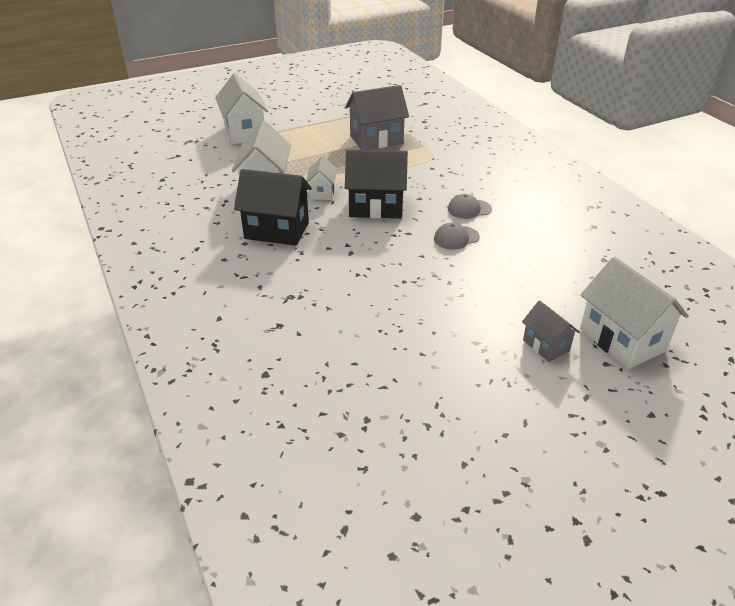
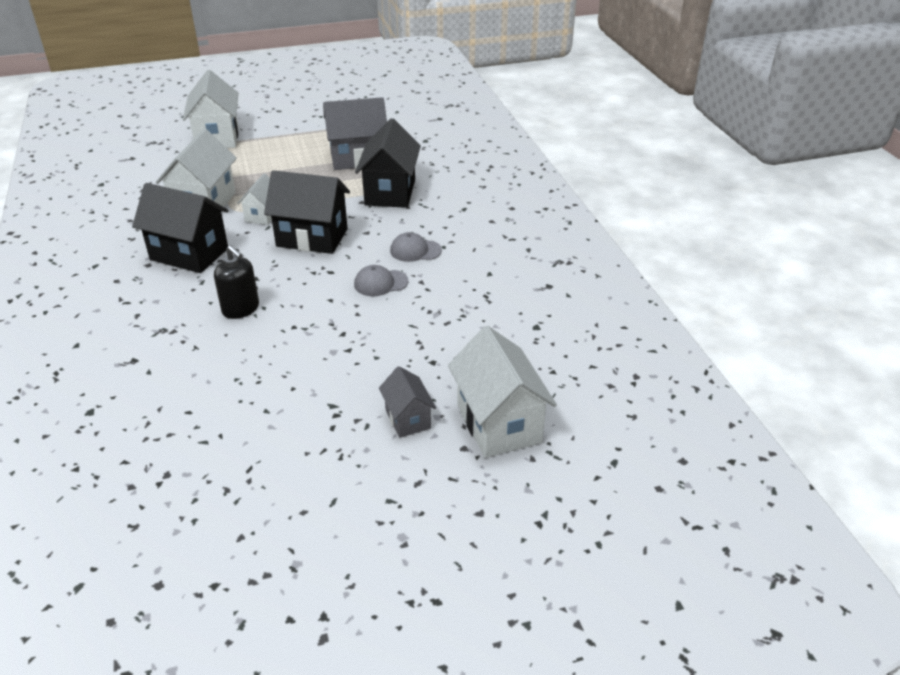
camera: 10 degrees right, 0 degrees up
none -> black soap dispenser [214,245,259,319]
none -> black house [355,118,421,208]

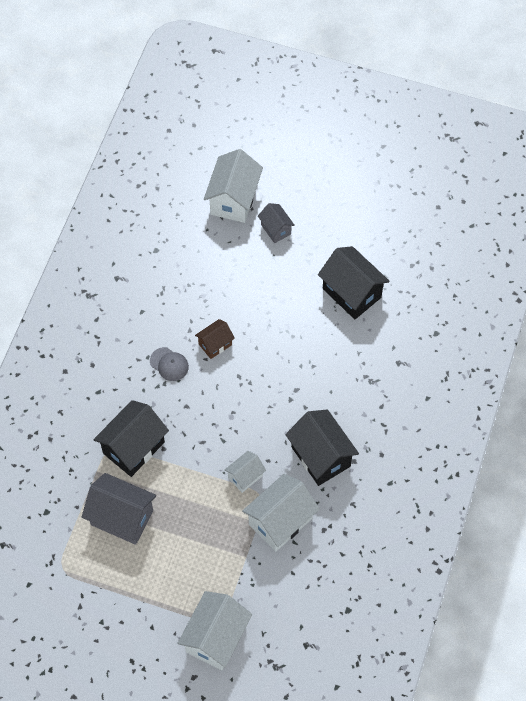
camera: 145 degrees left, 25 degrees up
black soap dispenser [214,245,259,319] -> none
black house [264,170,350,254] -> black house moved to [318,246,390,319]
grey cap [354,265,408,296] -> brown house [195,319,235,359]
grey house [379,366,436,438] -> grey house turned 45 degrees counterclockwise [258,203,295,243]

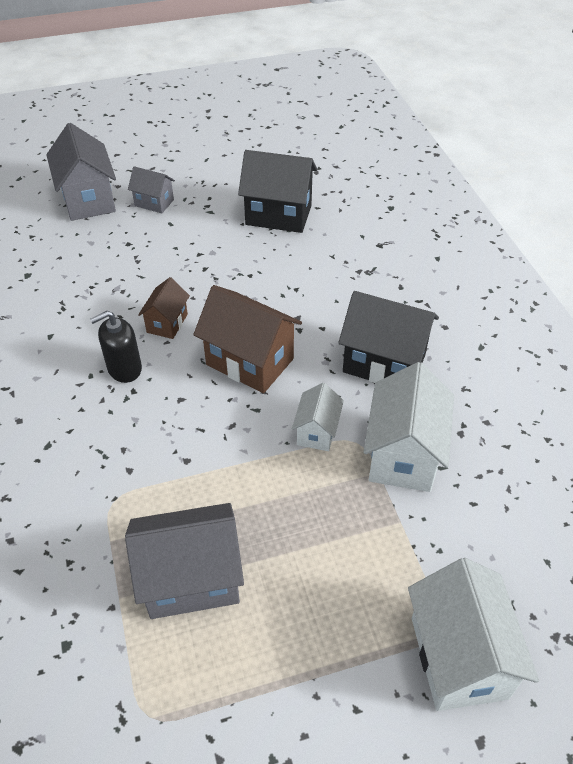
camera: 35 degrees left, 15 degrees down
black house [94,400,169,477] -> none
grey cap [150,347,189,381] -> black soap dispenser [90,311,142,383]
white house [204,149,263,223] -> grey house [46,123,116,221]
none -> brown house [193,285,302,393]

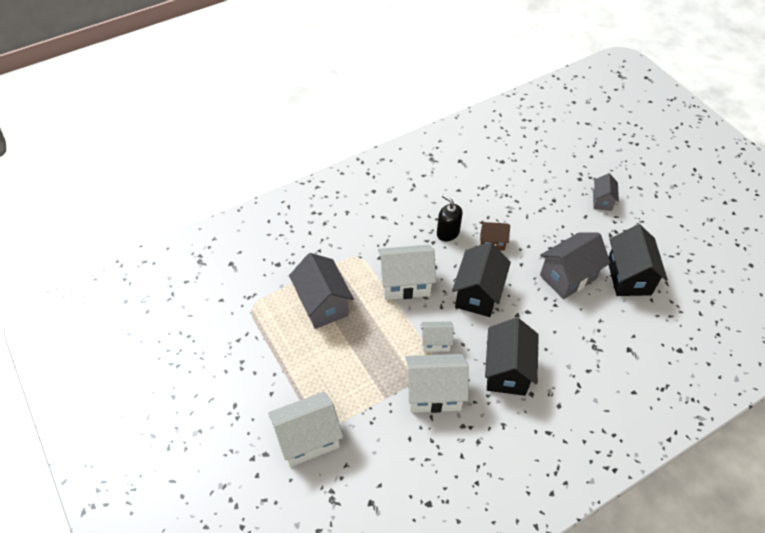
camera: 75 degrees right, 5 degrees up
grey house [46,123,116,221] -> grey house moved to [540,232,610,299]
brown house [193,285,302,393] -> black house [452,242,511,317]
none -> white house [378,245,436,300]

